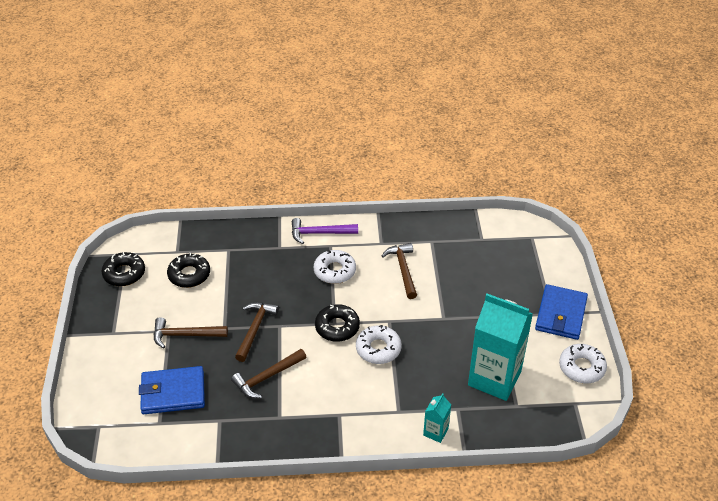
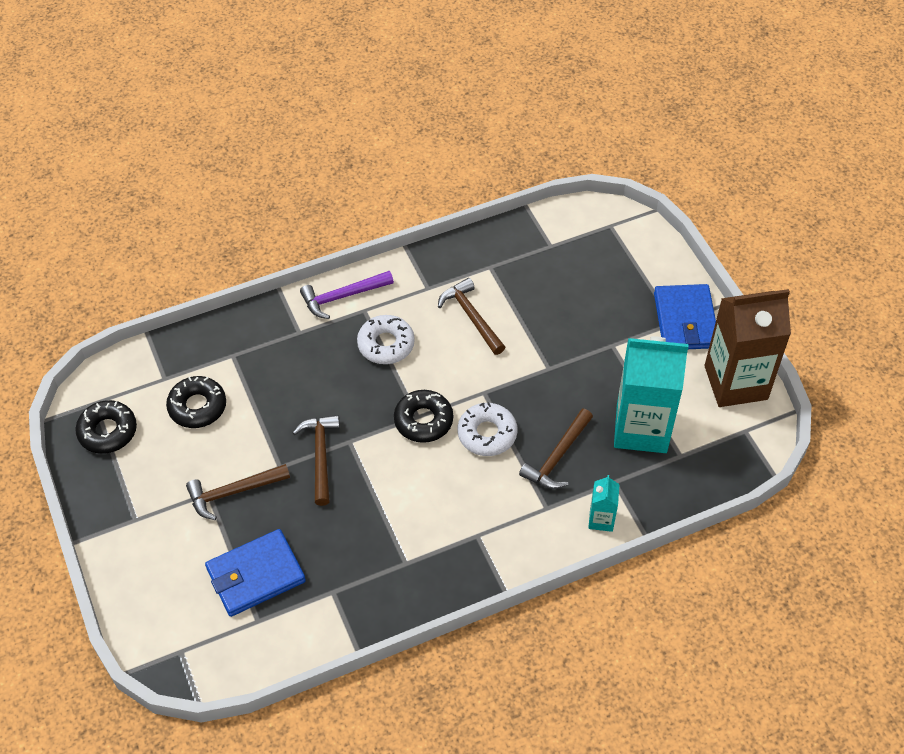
camera: 20 degrees left, 10 degrees up
brown hammer [231,349,306,398] -> brown hammer moved to [519,409,593,489]
white donut [559,344,607,383] -> brown carton [704,289,791,407]

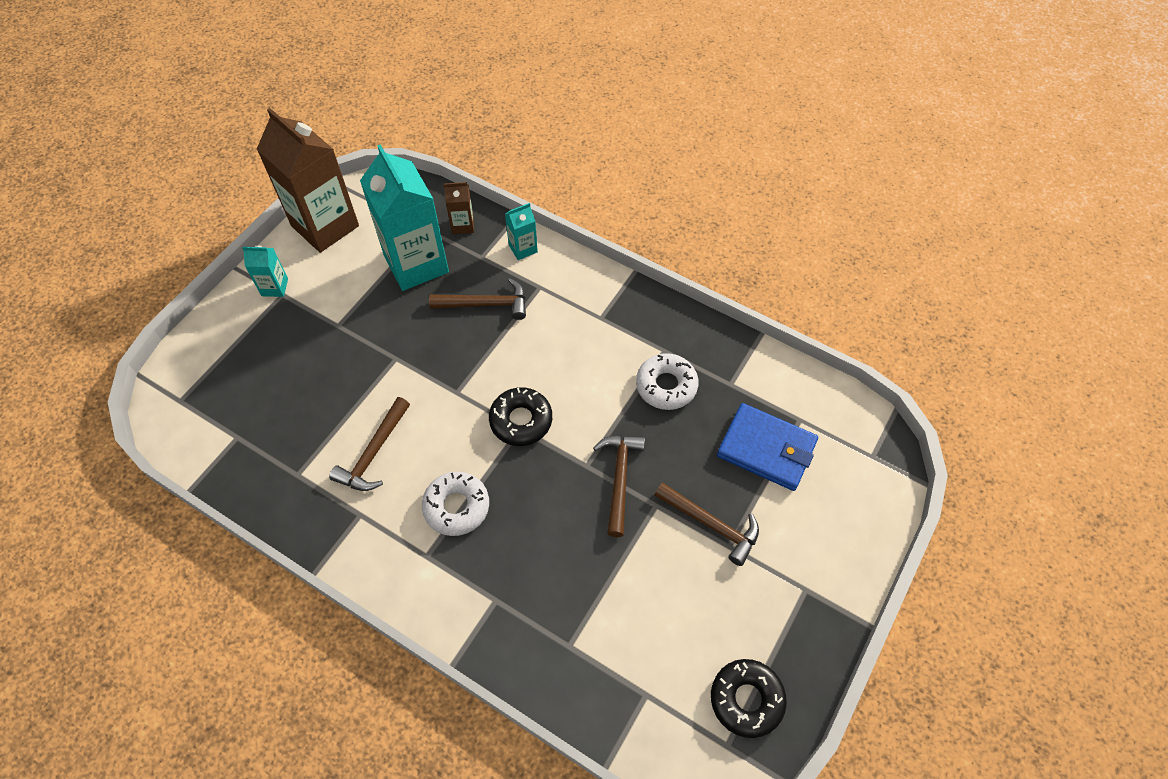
camera: 125 degrees left, 5 degrees up
black donut [166,376,226,428] -> none
brown hammer [293,415,340,506] -> brown hammer turned 135 degrees clockwise [593,435,645,537]
purple hammer [300,271,394,319] -> none
white donut [458,402,517,456] -> white donut moved to [636,353,699,410]
blue wallet [654,284,716,349] -> turquoise carton [242,246,288,297]
none -> brown carton [444,182,474,234]

